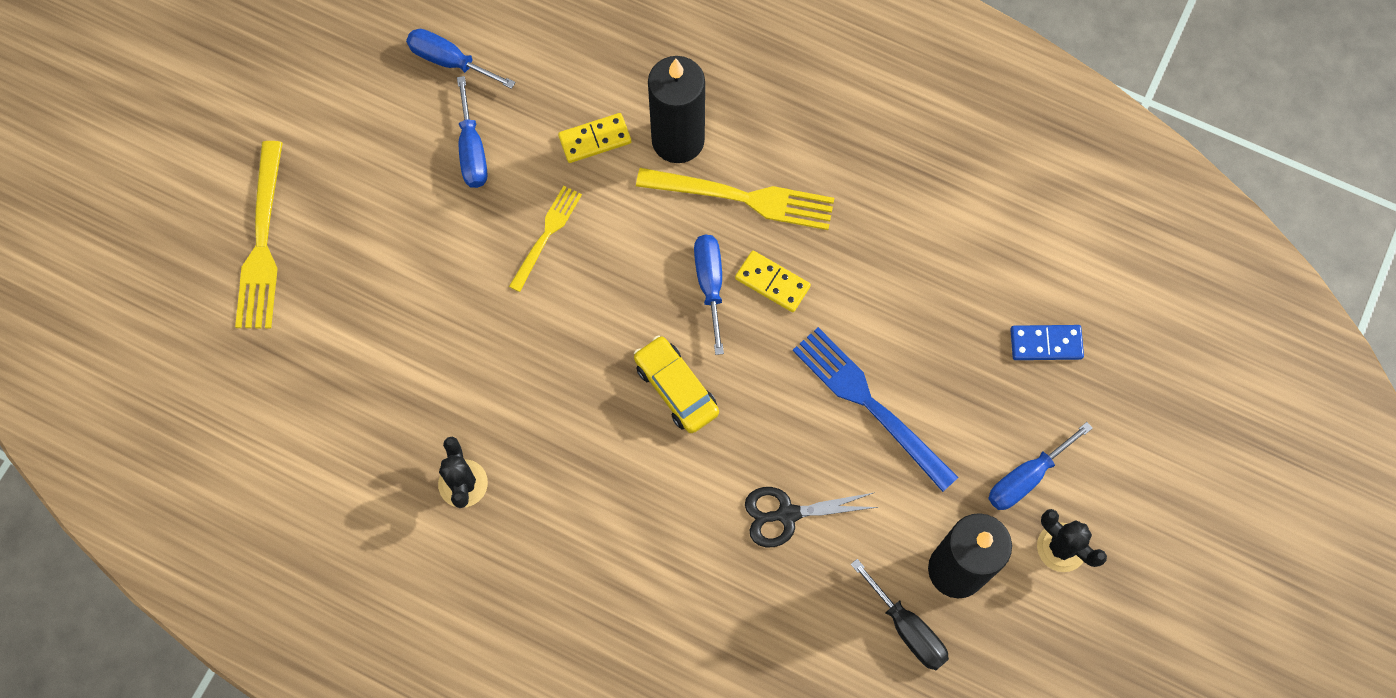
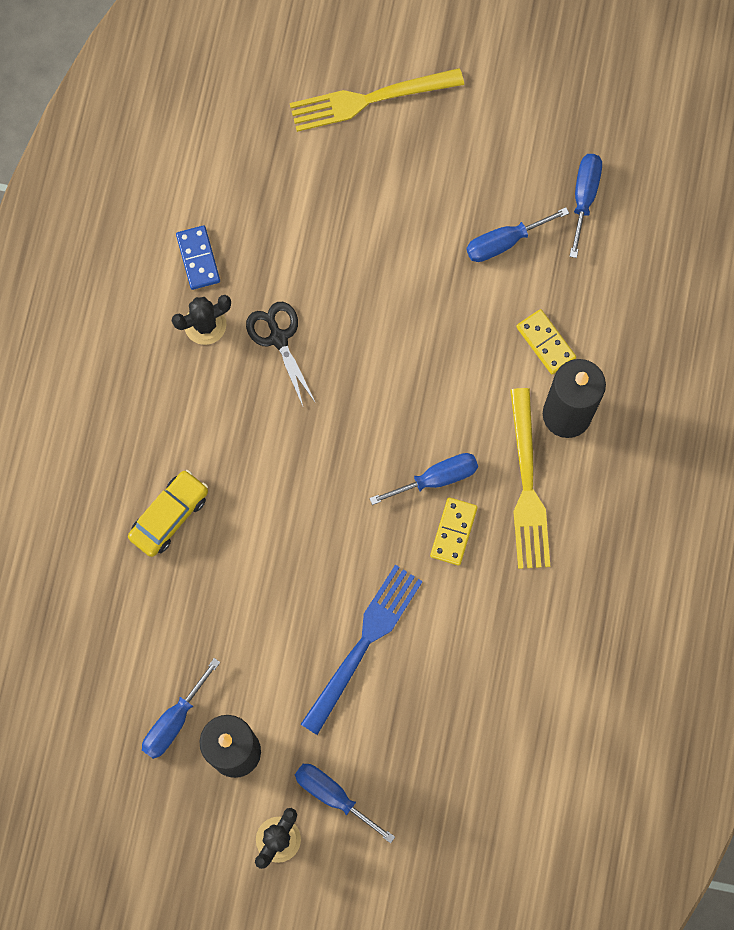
camera: 75 degrees right, 5 degrees up
yellow fork [509,186,582,292] -> none
yellow car [634,335,719,433] -> yellow car moved to [128,470,208,557]
black scissors [745,487,878,547] -> black scissors moved to [246,302,315,406]
black screwdriver [851,559,949,670] -> blue screwdriver [142,658,220,759]
blue domino [1010,325,1084,360] -> blue domino moved to [176,225,220,290]

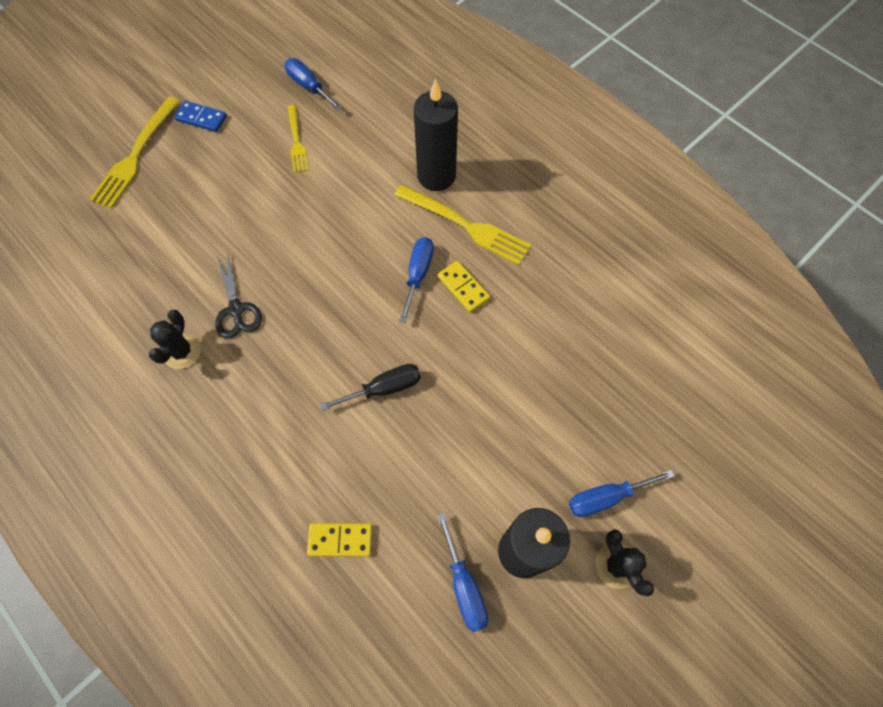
camera: 55 degrees left, 10 degrees down
yellow car [128,470,208,557] -> none
blue domino [176,225,220,290] -> blue domino moved to [174,101,227,132]
black scissors [246,302,315,406] -> black scissors turned 120 degrees counterclockwise [215,255,262,339]
blue fork [300,565,423,735] -> none
blue screwdriver [466,207,569,262] -> yellow fork [287,105,309,173]
yellow domino [516,309,576,374] -> yellow domino moved to [307,523,372,557]
none -> black screwdriver [320,364,421,411]

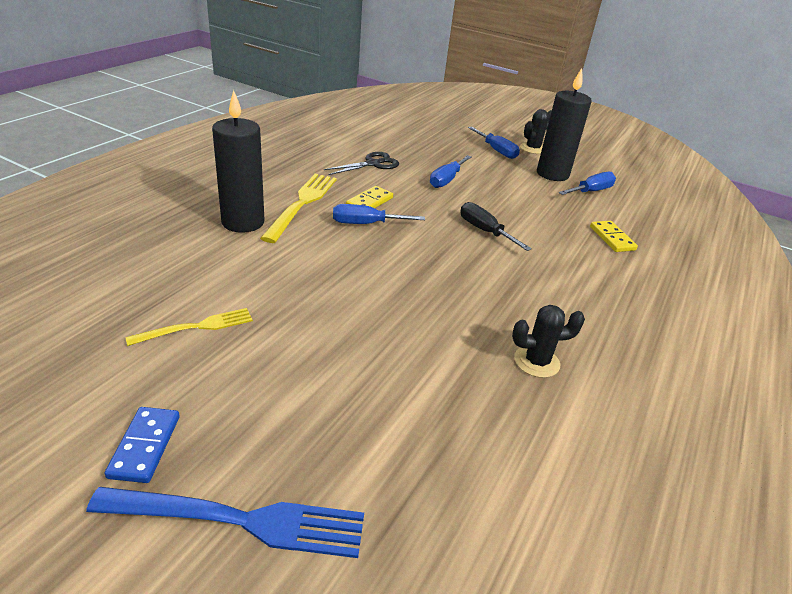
camera: 110 degrees left, 30 degrees down
yellow fork [89,97,180,208] -> blue fork [86,487,364,558]
black scissors [215,255,262,339] -> black scissors moved to [324,152,399,175]
blue screwdriver [285,58,343,110] -> blue screwdriver moved to [430,155,471,188]

